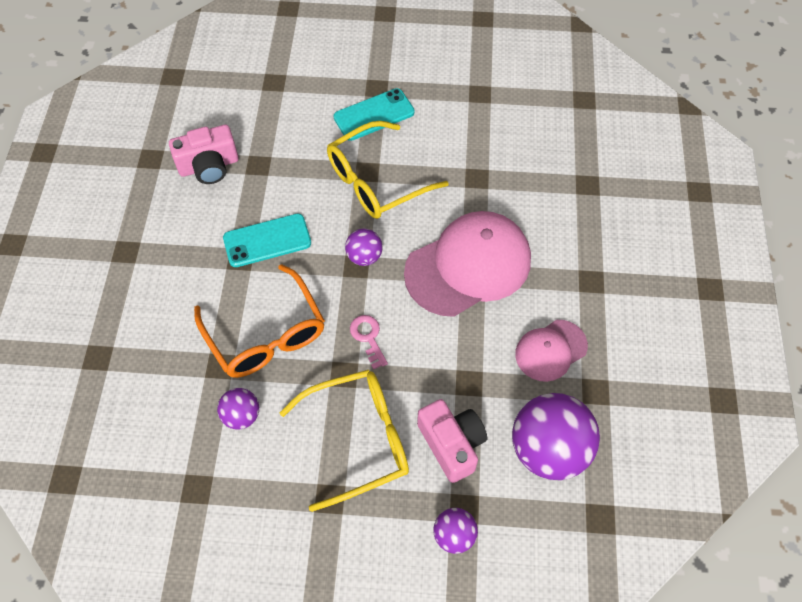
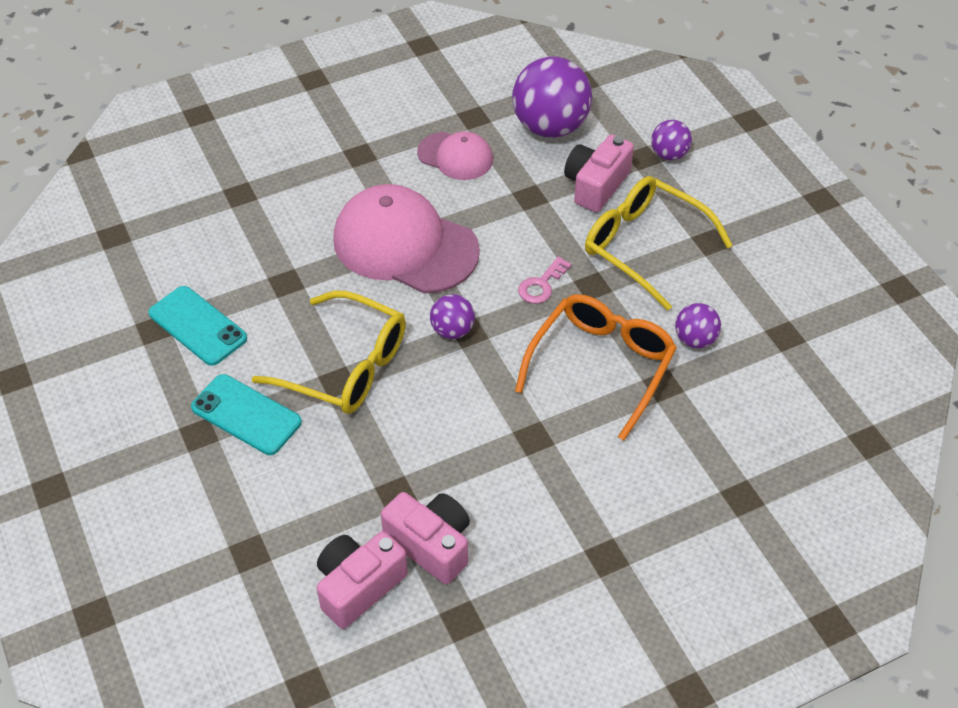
camera: 120 degrees left, 10 degrees down
turquoise phone [223,214,311,267] -> turquoise phone moved to [148,286,247,366]
none -> pink camera [316,531,408,629]

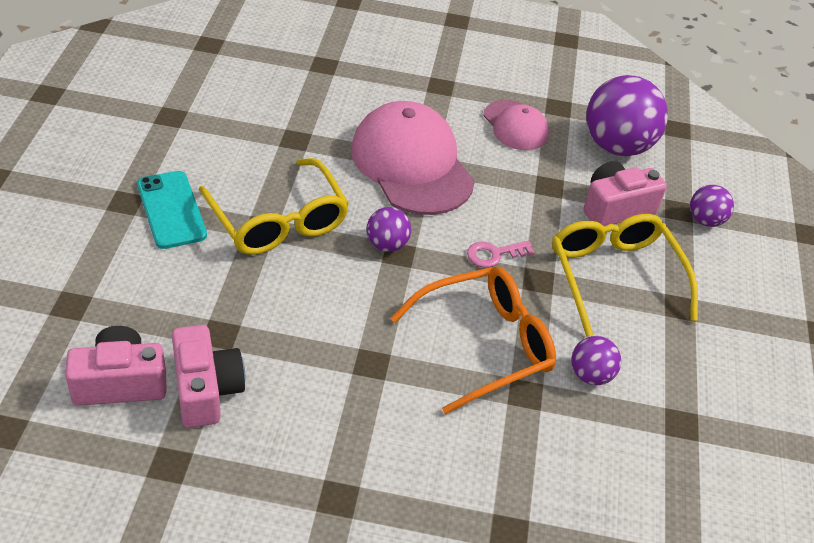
camera: 30 degrees right, 5 degrees down
turquoise phone [148,286,247,366] -> none

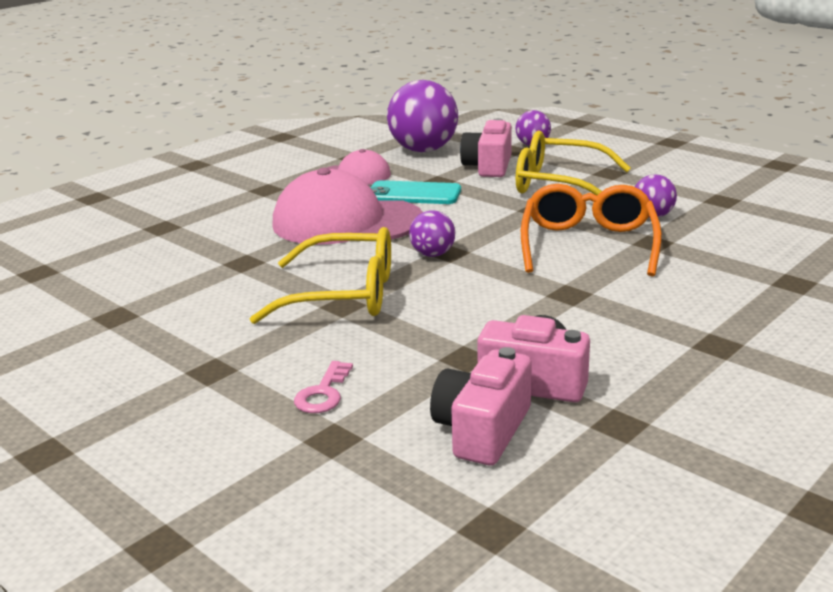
camera: 50 degrees left, 20 degrees down
turquoise phone [137,171,207,249] -> turquoise phone moved to [371,180,461,204]
pink key [467,241,535,268] -> pink key moved to [294,361,353,413]

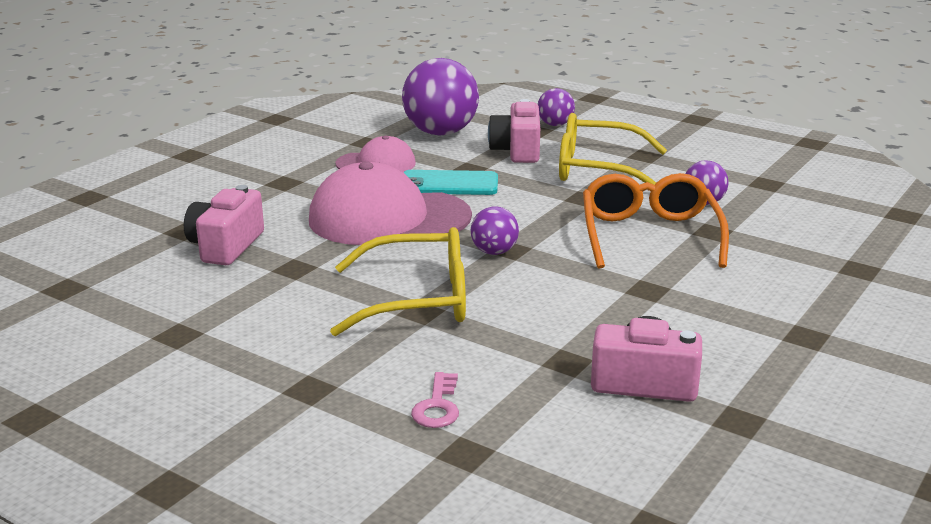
camera: 10 degrees left, 0 degrees up
pink camera [430,347,532,465] -> pink camera moved to [184,185,264,265]

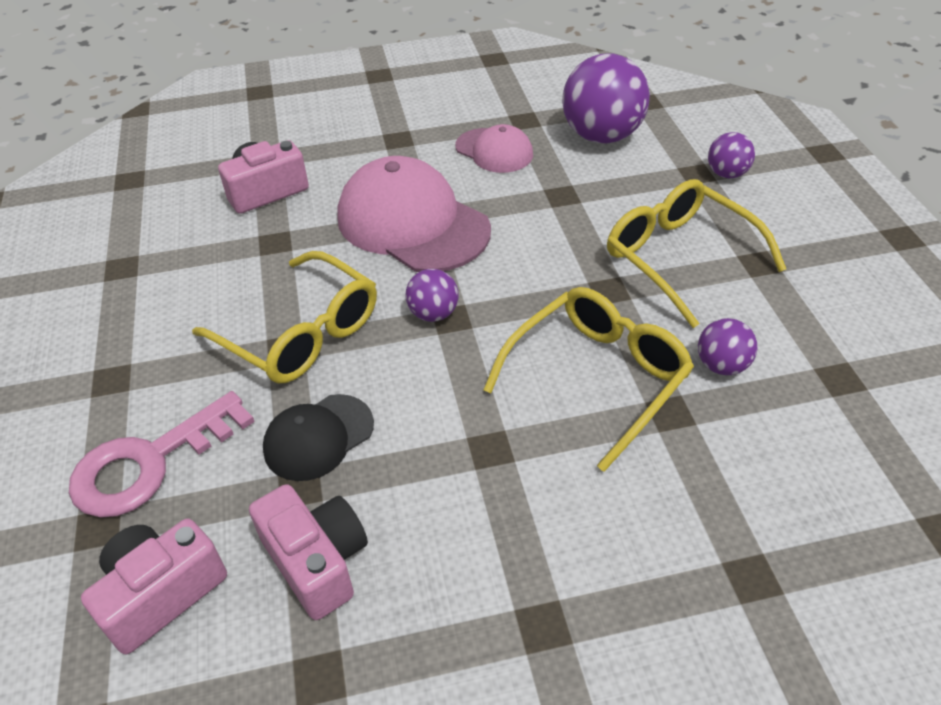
camera: 45 degrees right, 20 degrees up
turquoise phone [403,170,498,195] -> none
pink key [411,372,459,428] -> pink key [69,391,255,518], size x1.99
pink camera [488,99,540,163] -> pink camera moved to [81,519,227,654]
orange glasses [583,173,729,269] -> yellow glasses [484,287,694,472]
none -> black cap [263,394,374,481]

